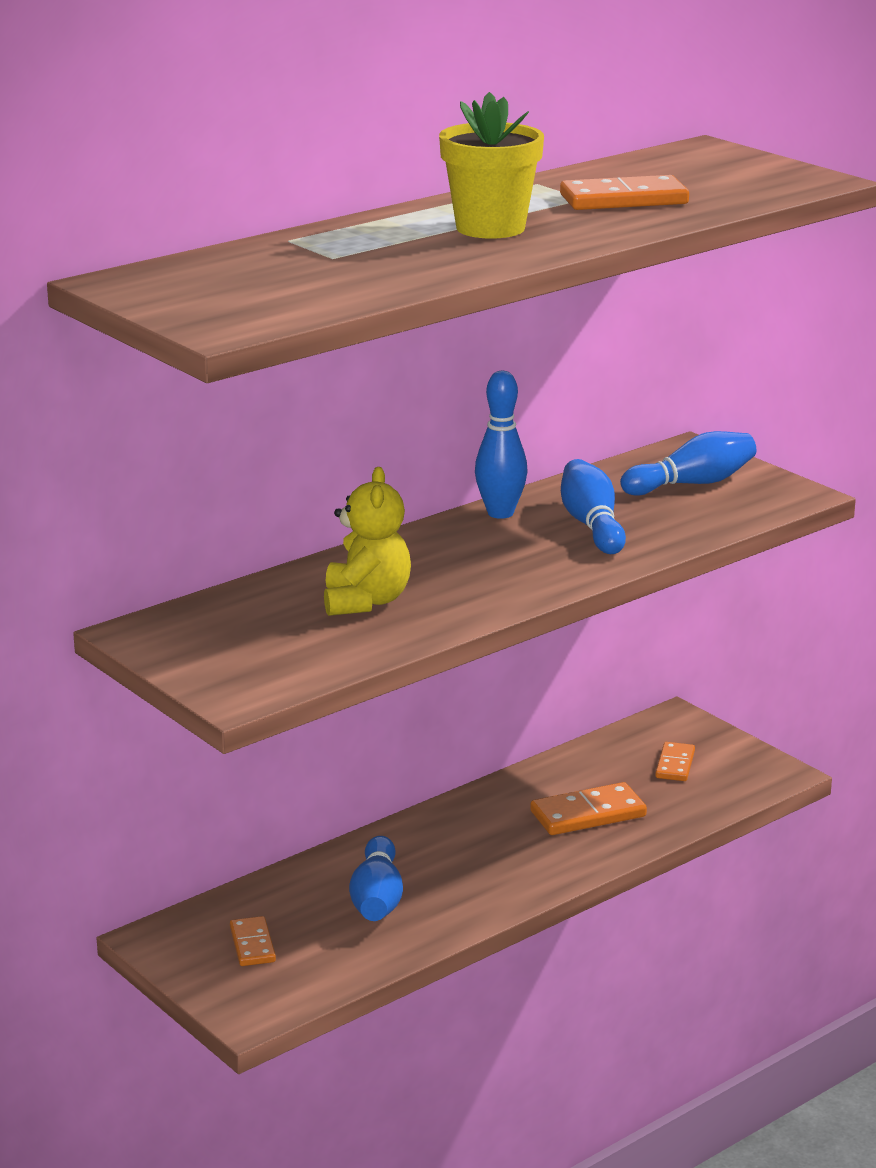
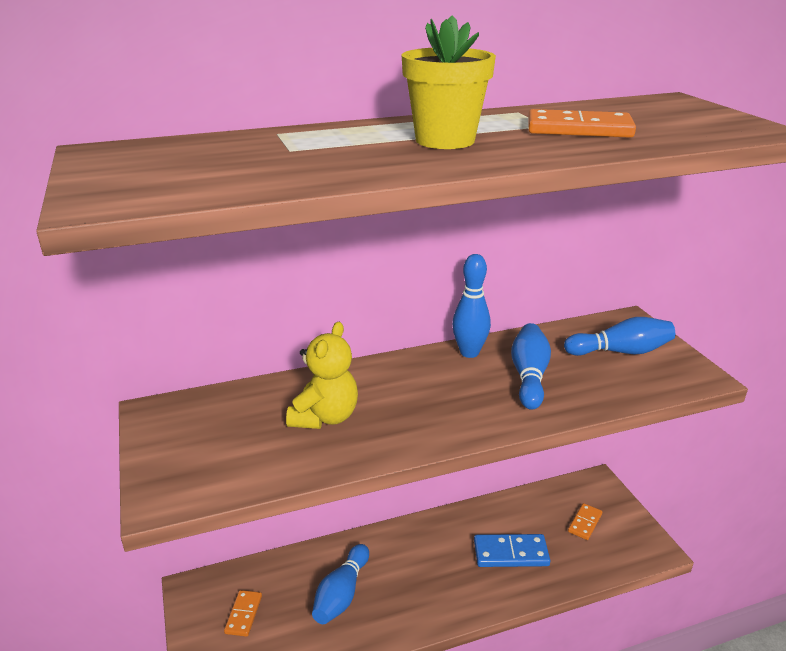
camera: 20 degrees right, 5 degrees up
orange domino [530,782,647,835] -> blue domino [474,534,551,567]

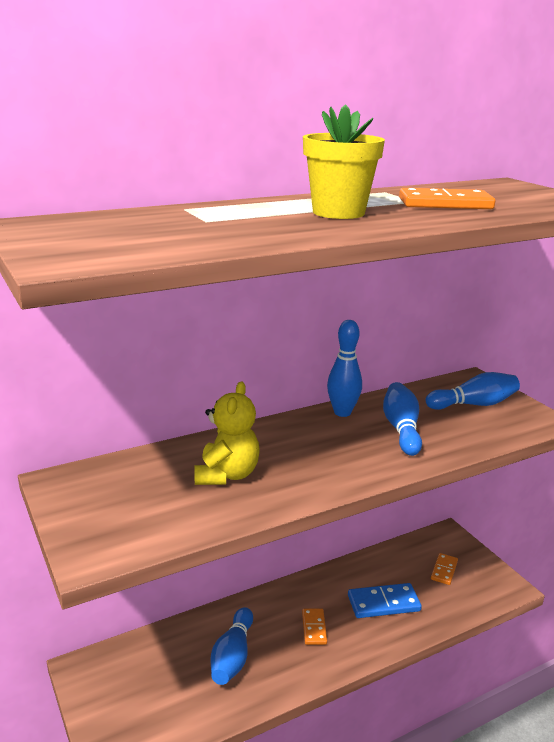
camera: 10 degrees left, 5 degrees down
orange domino [224,590,262,637] -> orange domino moved to [302,608,327,645]

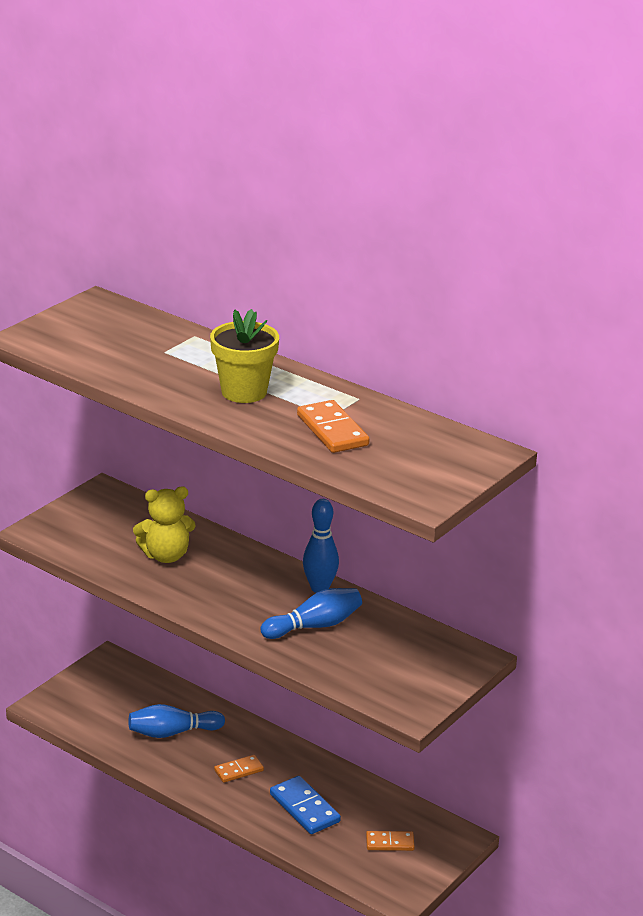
camera: 65 degrees right, 5 degrees up
blue bowling pin [426,372,520,410] -> none

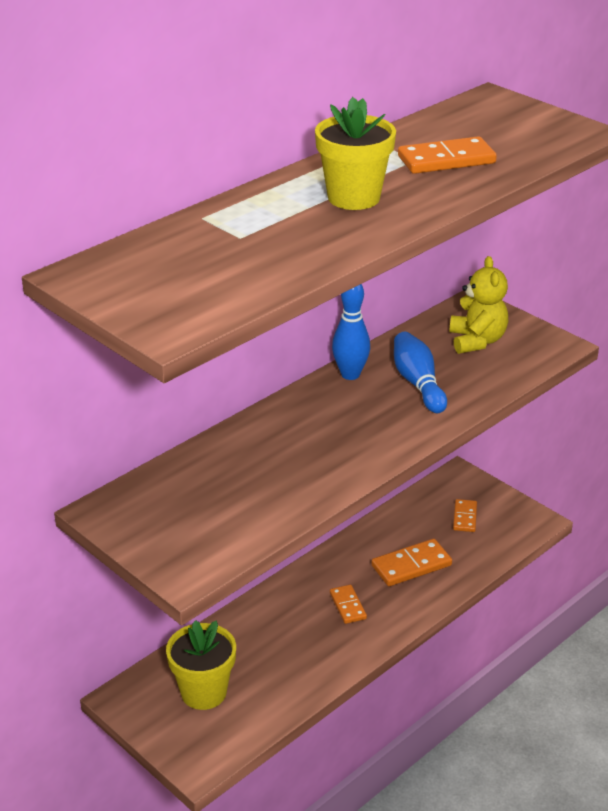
camera: 80 degrees left, 5 degrees up
blue bowling pin [128,704,225,738] -> none
yellow teddy bear [133,487,196,563] -> yellow teddy bear moved to [449,256,508,354]
blue domino [270,776,341,834] -> orange domino [371,539,452,586]
none -> yellow flower pot [166,620,236,710]

